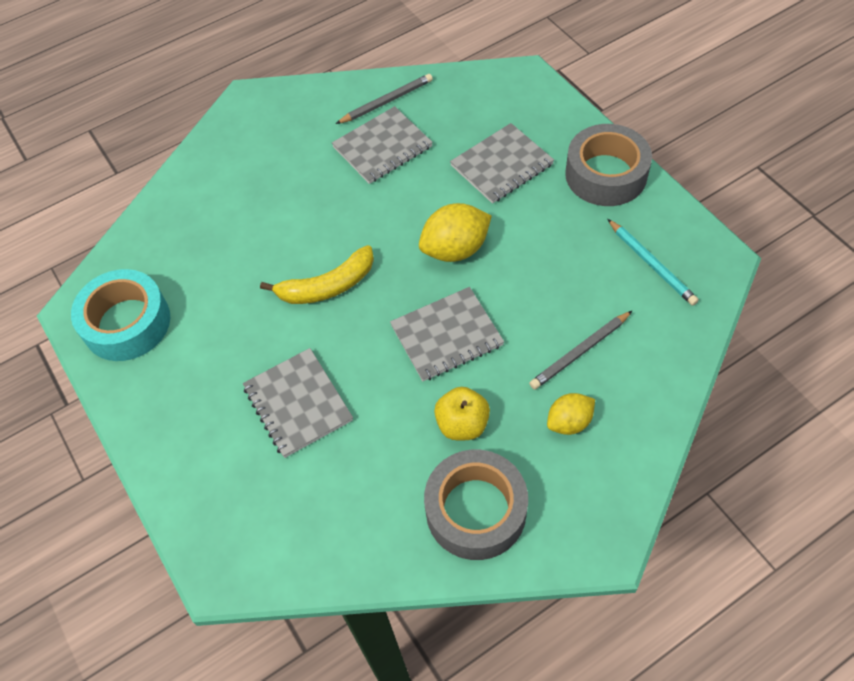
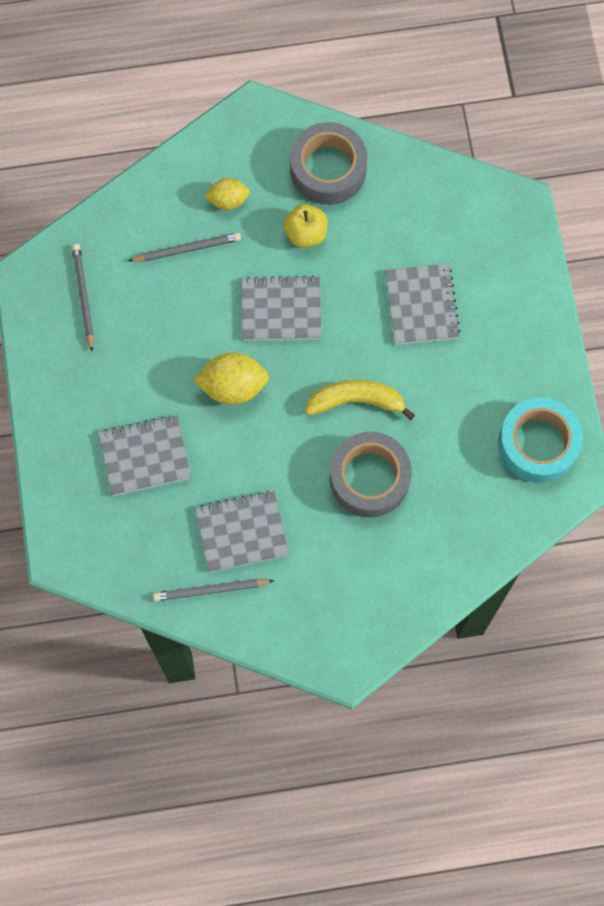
camera: 160 degrees left, 15 degrees up
grey tape [565,124,652,206] -> grey tape moved to [330,432,412,518]
turquoise pencil [608,219,699,306] -> grey pencil [72,244,94,351]

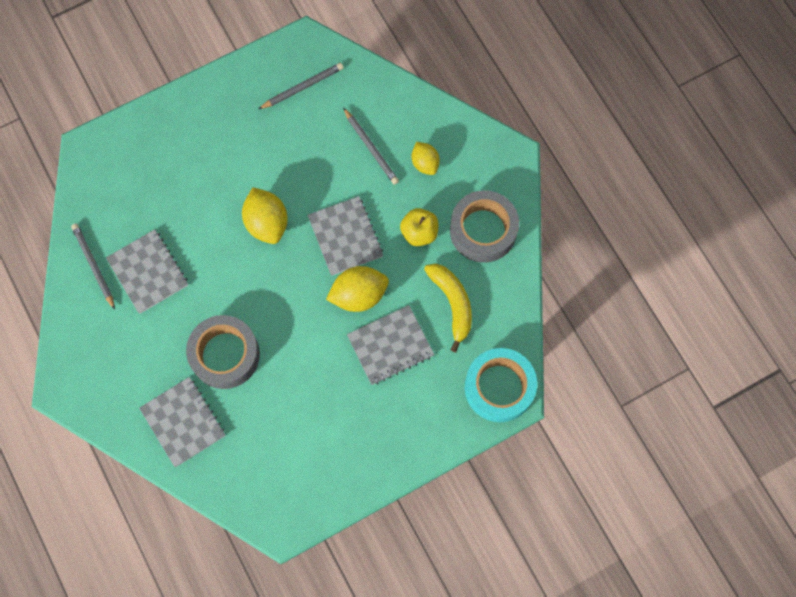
camera: 70 degrees right, 0 degrees up
grey notebook [99,415,191,496] -> grey notebook moved to [139,377,225,467]
yellow banana [305,380,415,420] -> yellow banana moved to [424,264,472,352]
turquoise tape [498,397,583,483] -> turquoise tape moved to [465,348,537,422]
none -> yellow lemon [326,266,389,312]

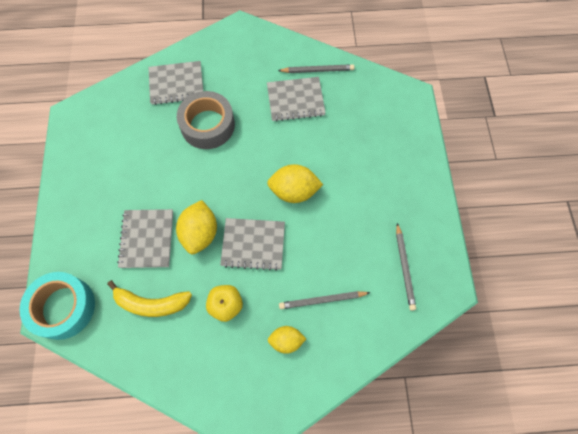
camera: 115 degrees right, 5 degrees down
grey tape [450,190,519,263] -> none

